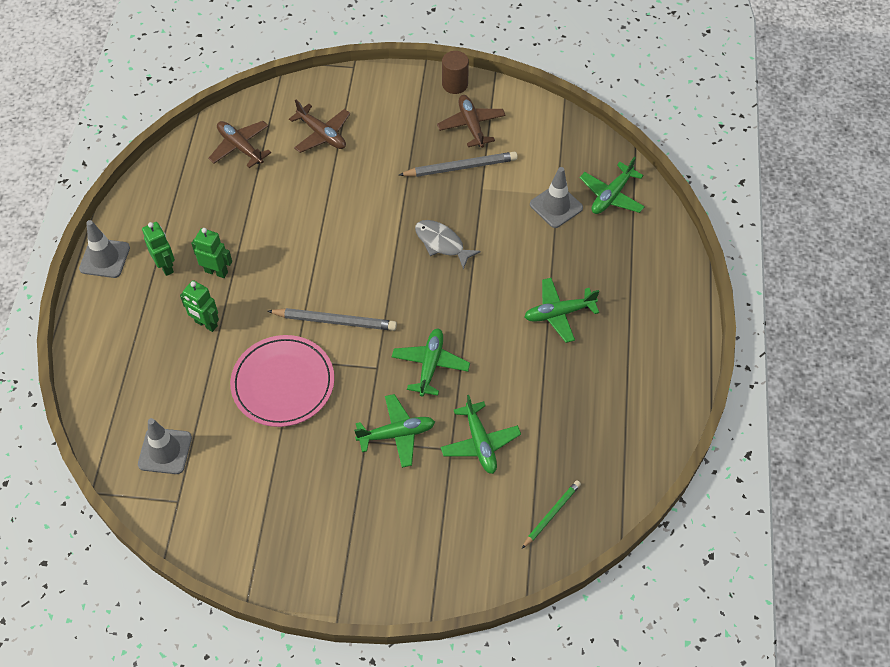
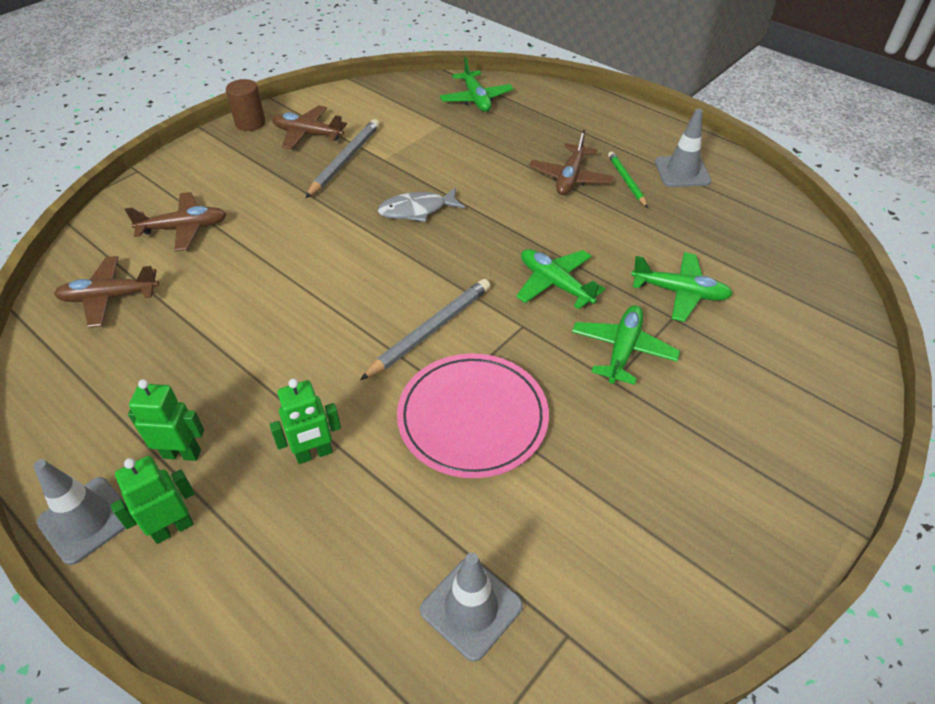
camera: 55 degrees left, 10 degrees down
green robot [191,228,232,278] -> green robot moved to [111,456,195,544]
green pencil [522,480,581,549] -> green pencil moved to [608,151,648,208]
green plane [524,278,599,343] -> brown plane [529,130,614,195]
grey traffic cone [530,167,583,228] -> grey traffic cone moved to [655,108,712,187]

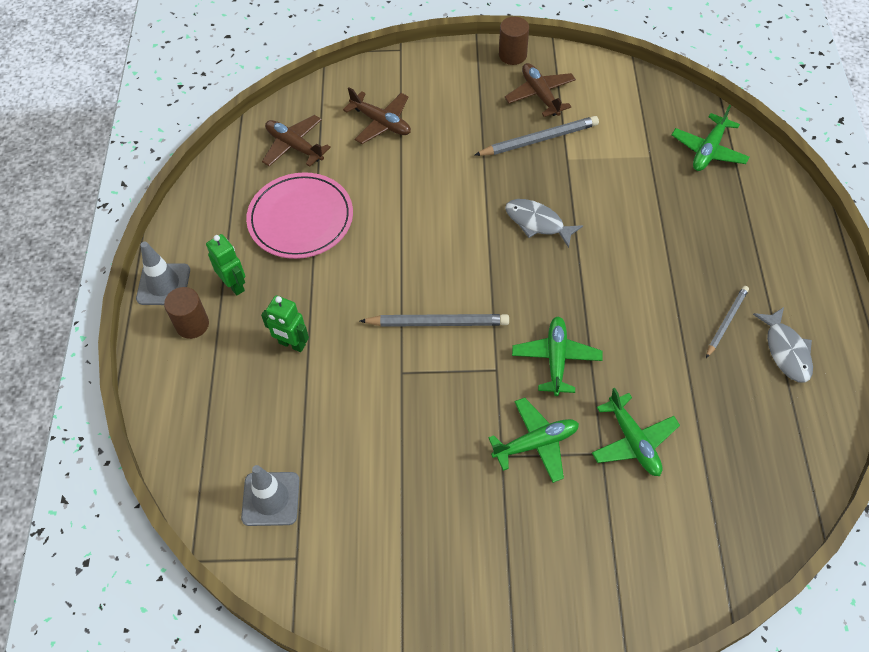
camera: 50 degrees right, 10 degrees up
green robot [111,456,195,544] -> brown cylinder [164,287,209,339]
pink plate [397,353,549,478] -> pink plate moved to [246,172,353,259]
brown plane [529,130,614,195] -> none
green pencil [608,151,648,208] -> grey pencil [706,286,749,358]
grey traffic cone [655,108,712,187] -> grey fish [753,307,813,383]

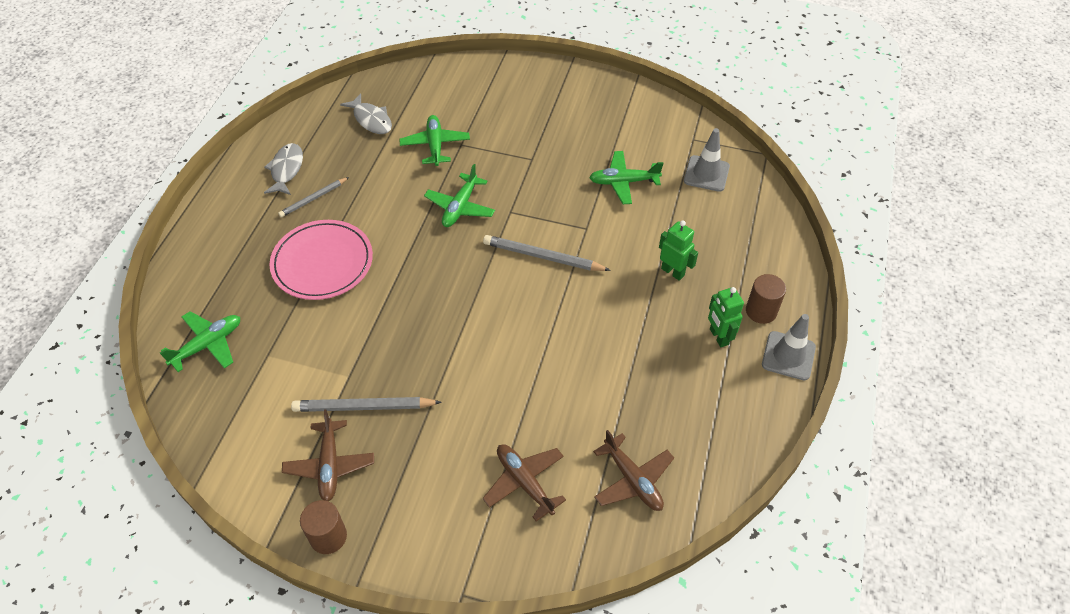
camera: 165 degrees left, 5 degrees down
pink plate [246,172,353,259] -> pink plate moved to [269,220,373,300]
green plane [488,398,579,483] -> green plane moved to [589,151,663,204]
grey fish [505,199,583,248] -> grey fish moved to [340,93,392,134]

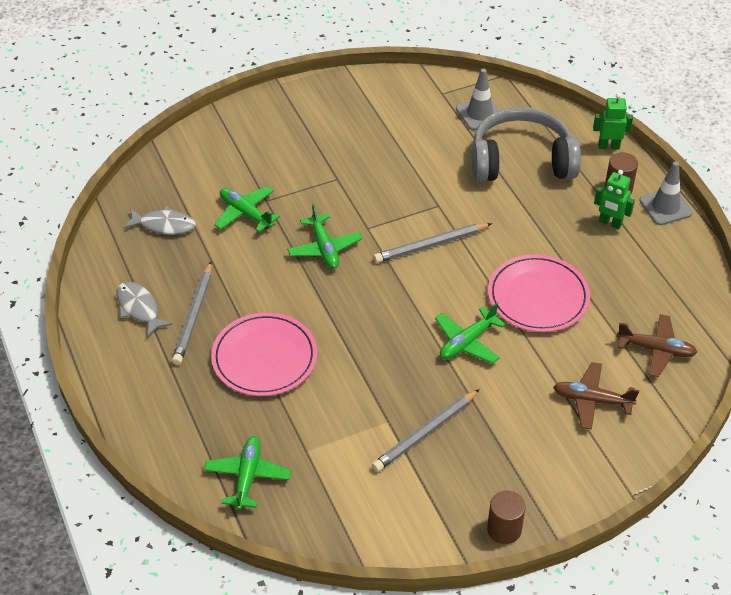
camera: 40 degrees left, 5 degrees down
grey pencil [278,177,349,217] -> grey pencil [172,262,212,365], size x1.55
brown plane [282,409,374,501] -> none
green plane [589,151,663,204] -> green plane moved to [435,303,506,364]
green robot [659,221,698,281] -> green robot moved to [593,93,633,149]
none -> grey headphones [472,107,581,182]
none -> pink plate [488,254,590,332]

